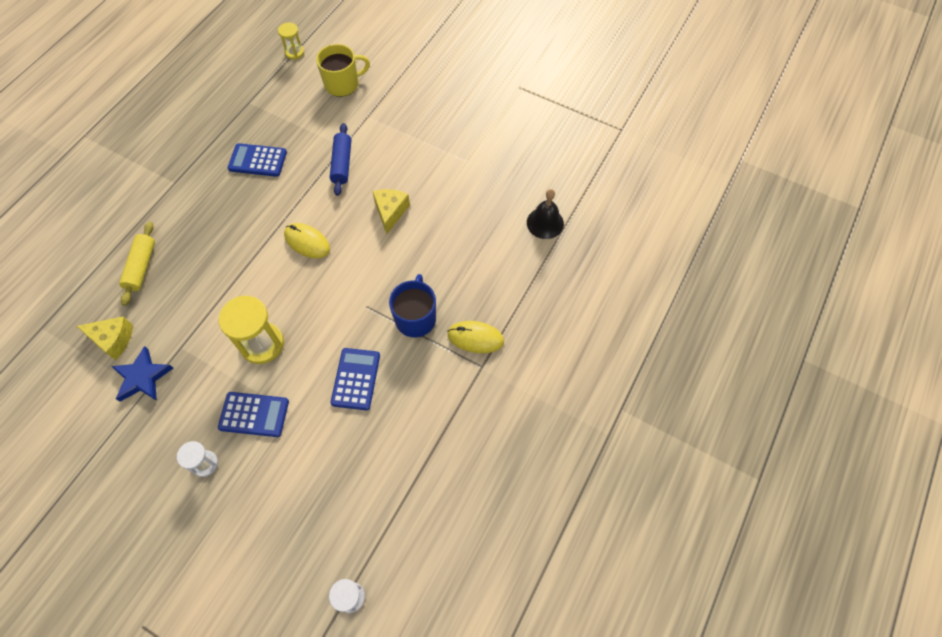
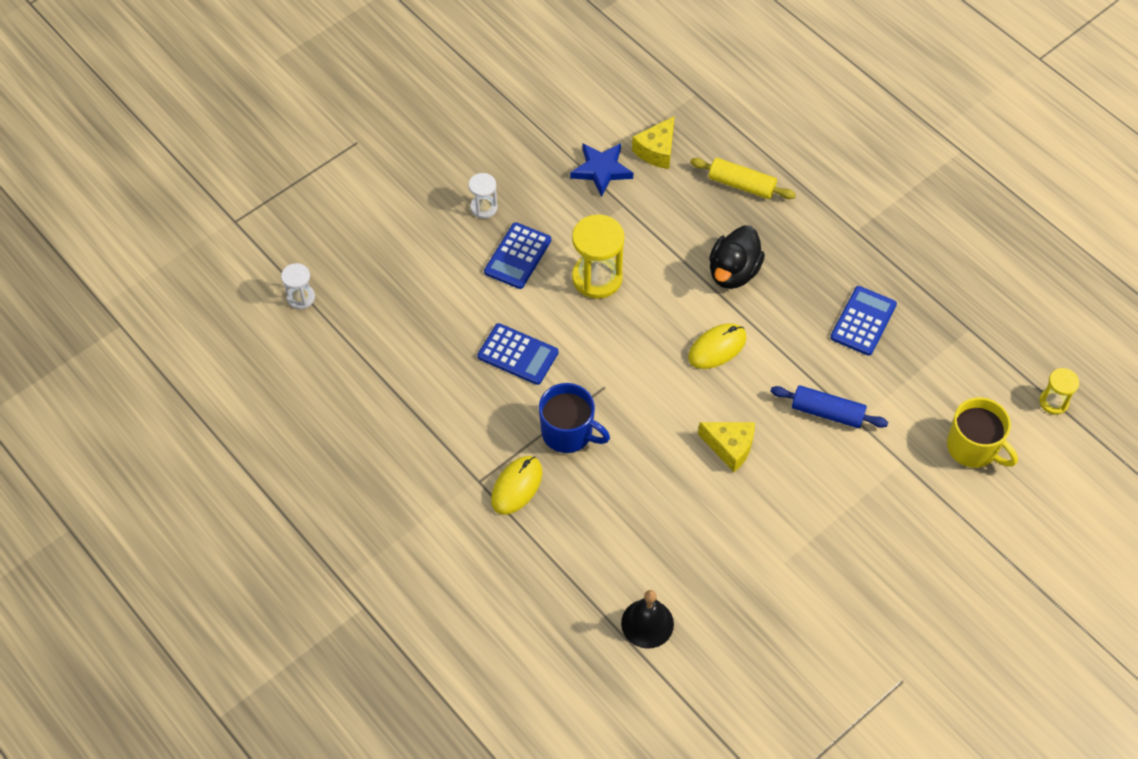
camera: 110 degrees right, 5 degrees down
yellow mug [316,44,370,97] -> yellow mug turned 45 degrees counterclockwise [947,397,1018,468]
none -> black duck [709,226,765,289]

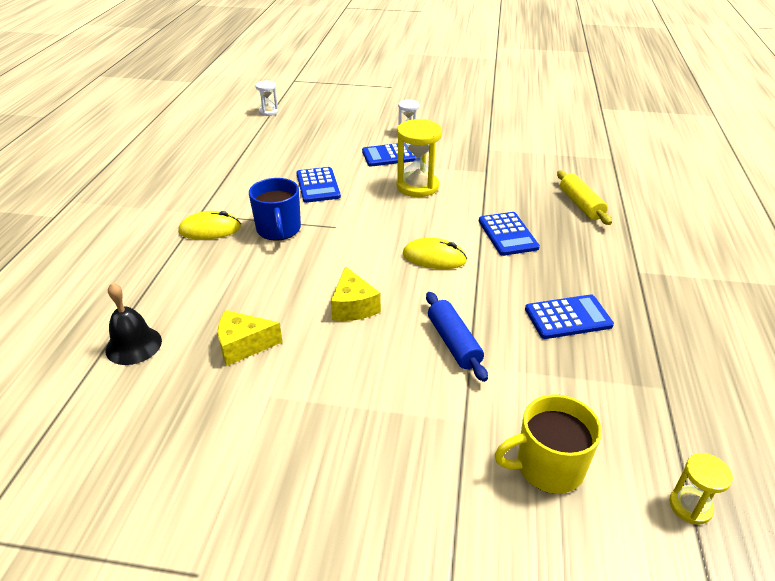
camera: 50 degrees right, 20 degrees down
blue star [570,143,633,197] -> none
yellow cheese [632,117,674,169] -> yellow cheese moved to [218,310,282,366]
black duck [709,226,765,289] -> blue calculator [479,212,540,256]
yellow mug [947,397,1018,468] -> yellow mug turned 75 degrees clockwise [495,394,602,494]

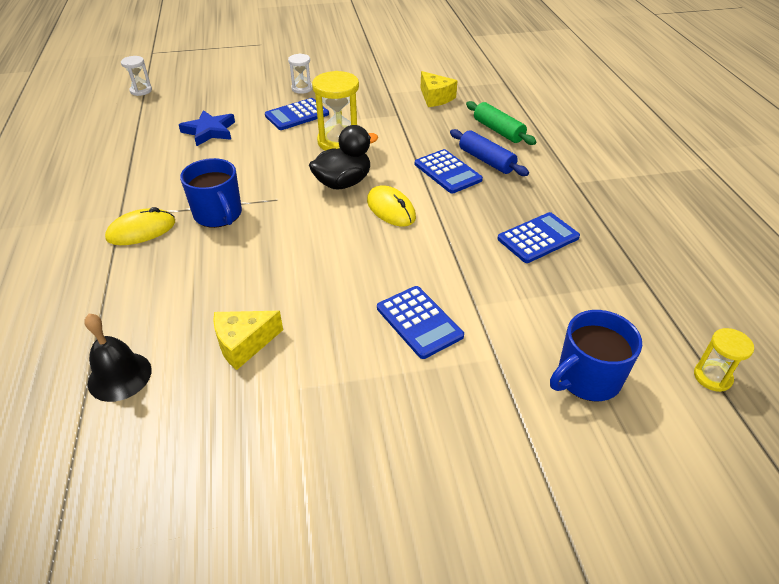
camera: 20 degrees left, 5 degrees up
blue calculator [296,167,341,203] -> blue calculator moved to [377,286,464,359]
yellow cheese [331,266,381,321] -> yellow cheese moved to [420,71,458,107]
yellow mouse [403,238,467,269] -> yellow mouse turned 60 degrees clockwise [367,185,416,226]
blue rolling pin [426,292,488,382] -> blue rolling pin moved to [450,129,529,176]
yellow mug [495,394,602,494] -> blue mug [550,310,642,402]
yellow rolling pin [557,171,612,225] -> green rolling pin [466,101,536,145]
none -> blue star [179,110,235,146]
none -> black duck [309,125,378,190]

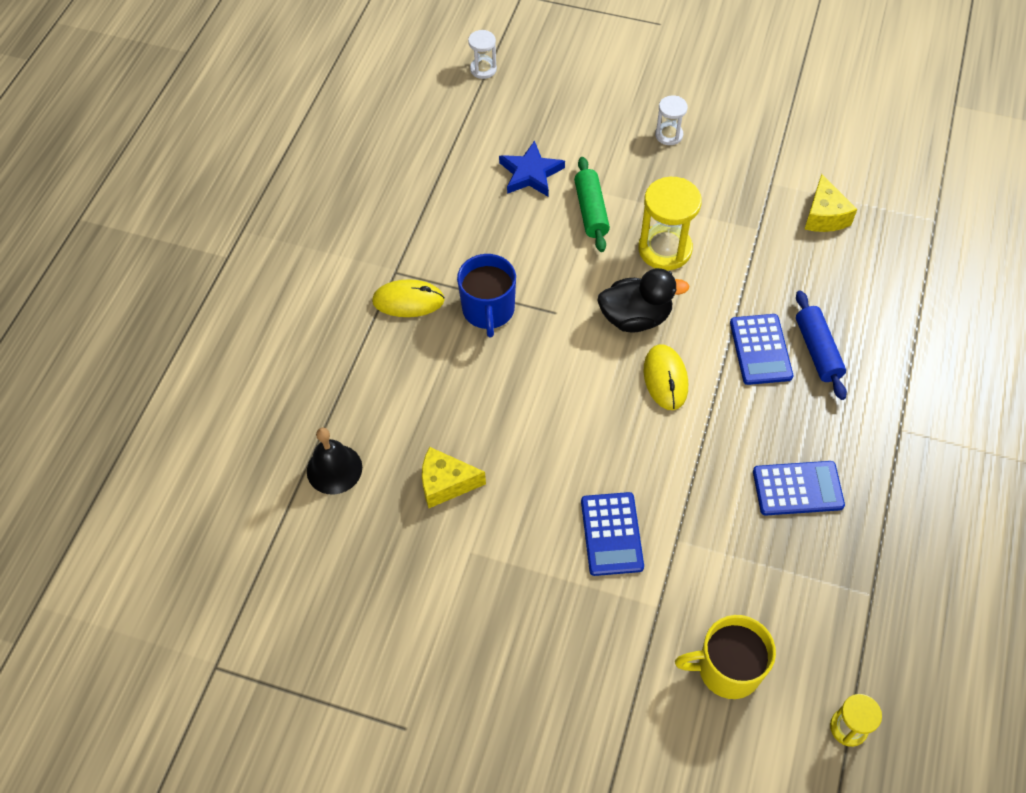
camera: 30 degrees right, 15 degrees up
blue calculator [265,98,329,130] -> none
green rolling pin [466,101,536,145] -> green rolling pin moved to [574,157,610,252]
blue mug [550,310,642,402] -> yellow mug [675,615,776,699]

